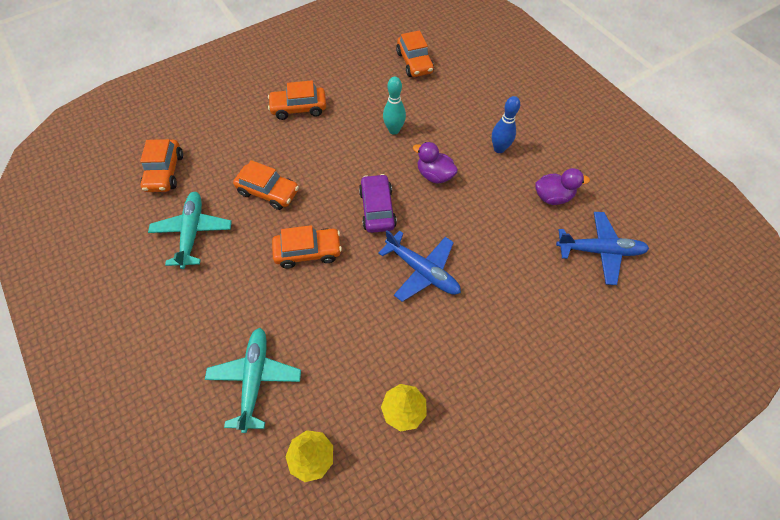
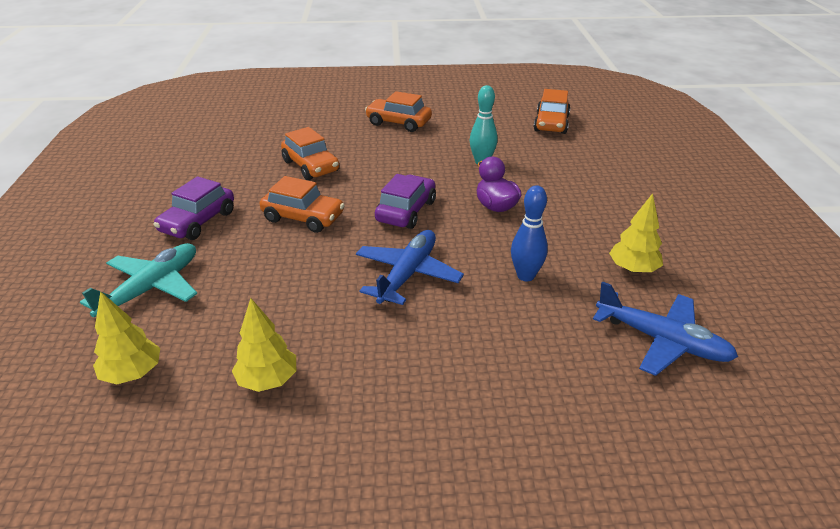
camera: 30 degrees right, 25 degrees down
orange car [140,139,183,192] -> none
turquoise plane [148,192,232,269] -> none
blue plane [379,230,461,302] -> blue plane turned 135 degrees counterclockwise [356,230,464,305]
blue bowling pin [492,96,520,153] -> blue bowling pin moved to [511,185,548,281]
purple duck [535,168,590,205] -> yellow tree [609,193,663,273]
none -> purple car [154,176,234,240]

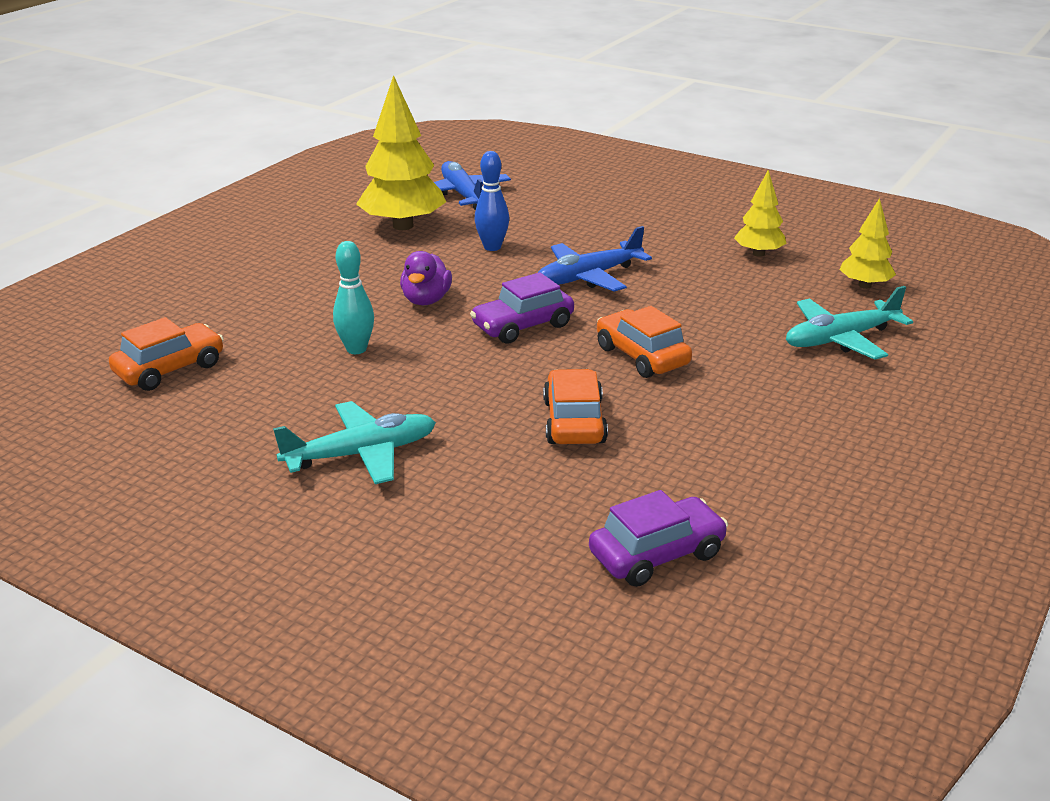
camera: 145 degrees left, 5 degrees down
purple car [154,176,234,240] -> purple car moved to [589,490,728,587]
orange car [365,91,432,132] -> turquoise plane [273,401,436,484]
yellow tree [609,193,663,273] -> yellow tree [356,75,446,230], size x1.80

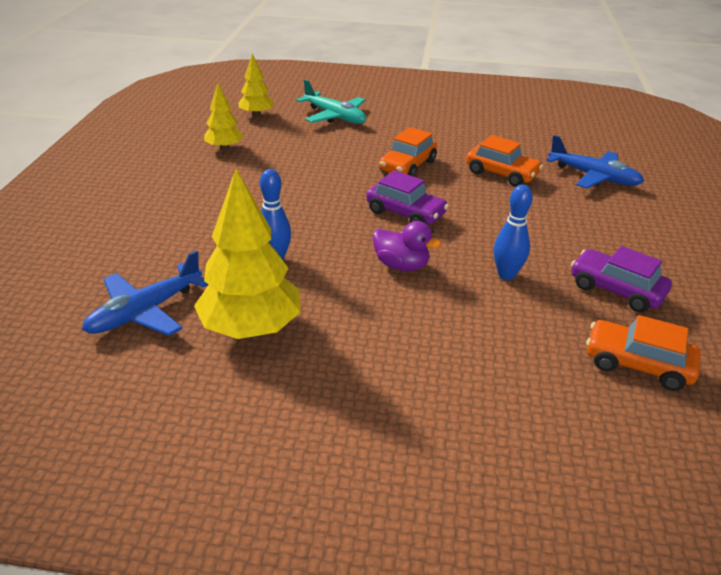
camera: 115 degrees left, 5 degrees up
turquoise plane [273,401,436,484] -> none
turquoise bowling pin [333,241,374,354] -> blue bowling pin [494,184,533,280]
purple duck [400,251,452,305] -> purple duck turned 45 degrees clockwise [372,221,441,271]
blue plane [538,226,652,292] -> blue plane moved to [546,135,644,188]
orange car [543,369,608,444] -> orange car turned 120 degrees counterclockwise [466,135,543,187]
purple car [589,490,728,587] -> purple car moved to [571,246,672,312]

